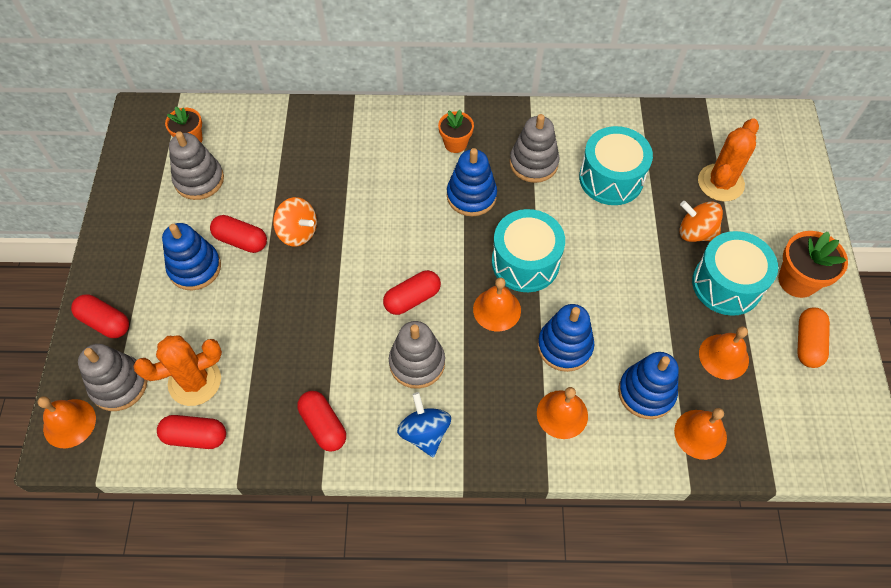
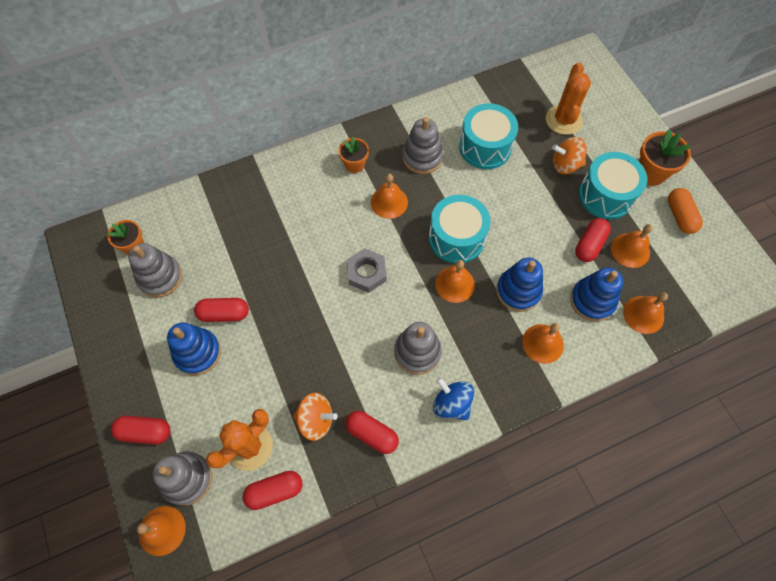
camera: 25 degrees left, 5 degrees up
orange spinning top [273,197,317,246] -> orange spinning top moved to [293,393,338,441]
red capsule [383,270,441,315] -> red capsule moved to [575,218,611,262]
blue stacking toy [447,148,497,216] -> orange bell [371,174,408,219]
none -> grey nut [347,248,387,293]

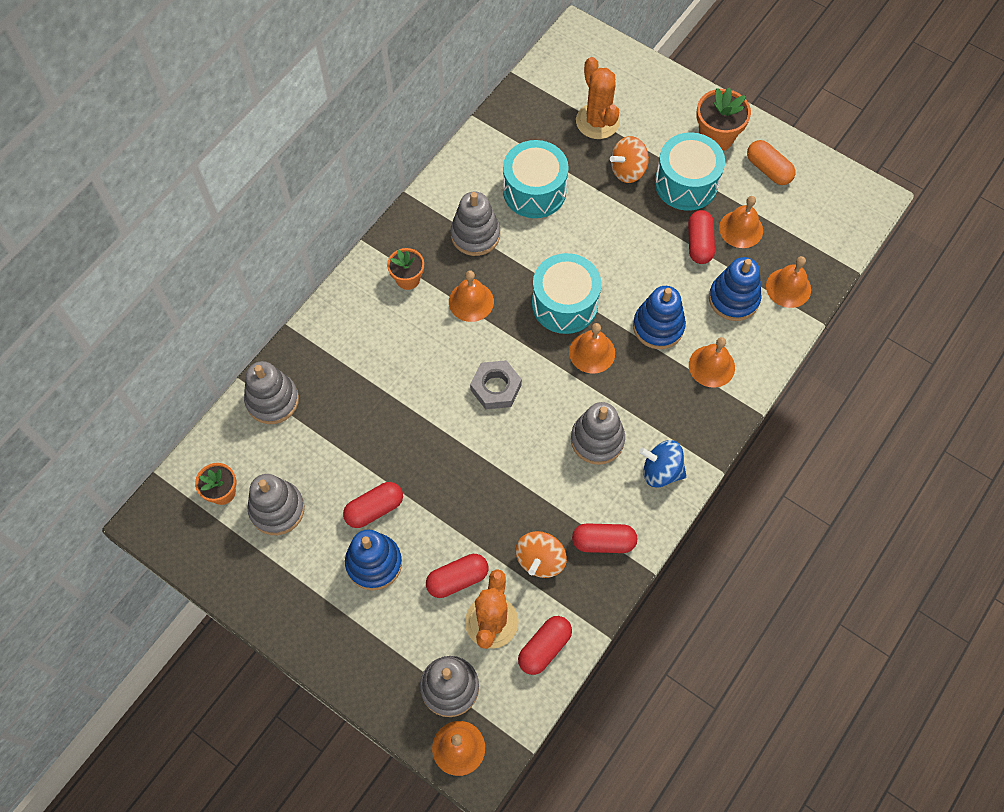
camera: 30 degrees left, 0 degrees up
red capsule [111,416,170,444] -> red capsule moved to [426,554,489,598]
orange spinning top [293,393,338,441] -> orange spinning top turned 135 degrees clockwise [515,531,567,578]
none -> grey stacking toy [244,361,299,424]

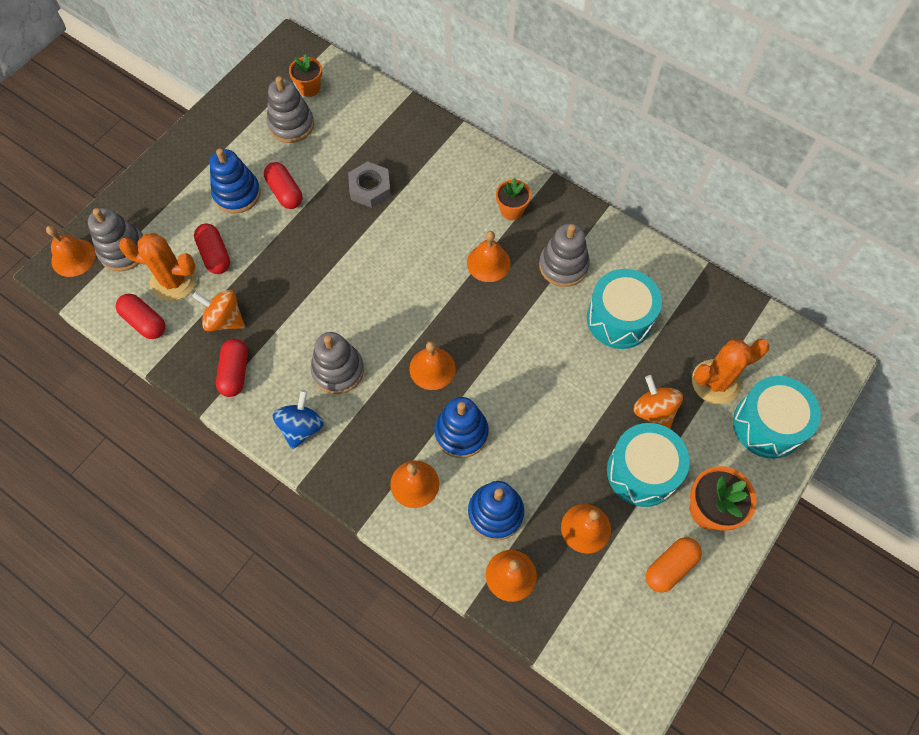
camera: 90 degrees right, 0 degrees up
grey stacking toy [244,361,299,424] -> none
grey nut [470,360,522,410] -> grey nut moved to [348,161,391,208]
turquoise drum [532,253,602,334] -> turquoise drum moved to [733,376,821,459]
red capsule [688,210,715,264] -> none

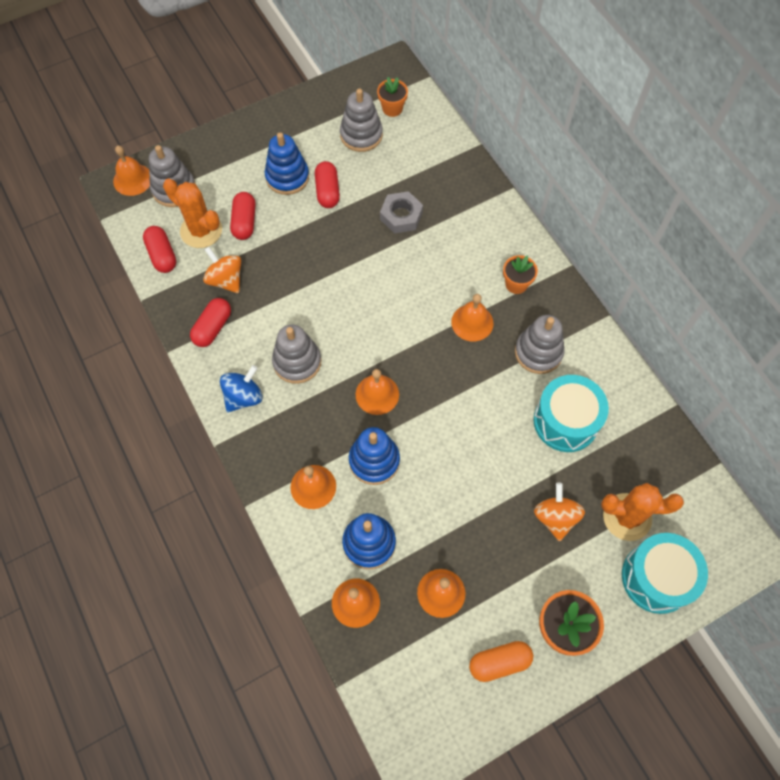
camera: 25 degrees right, 0 degrees up
turquoise drum [607,423,690,507] -> none

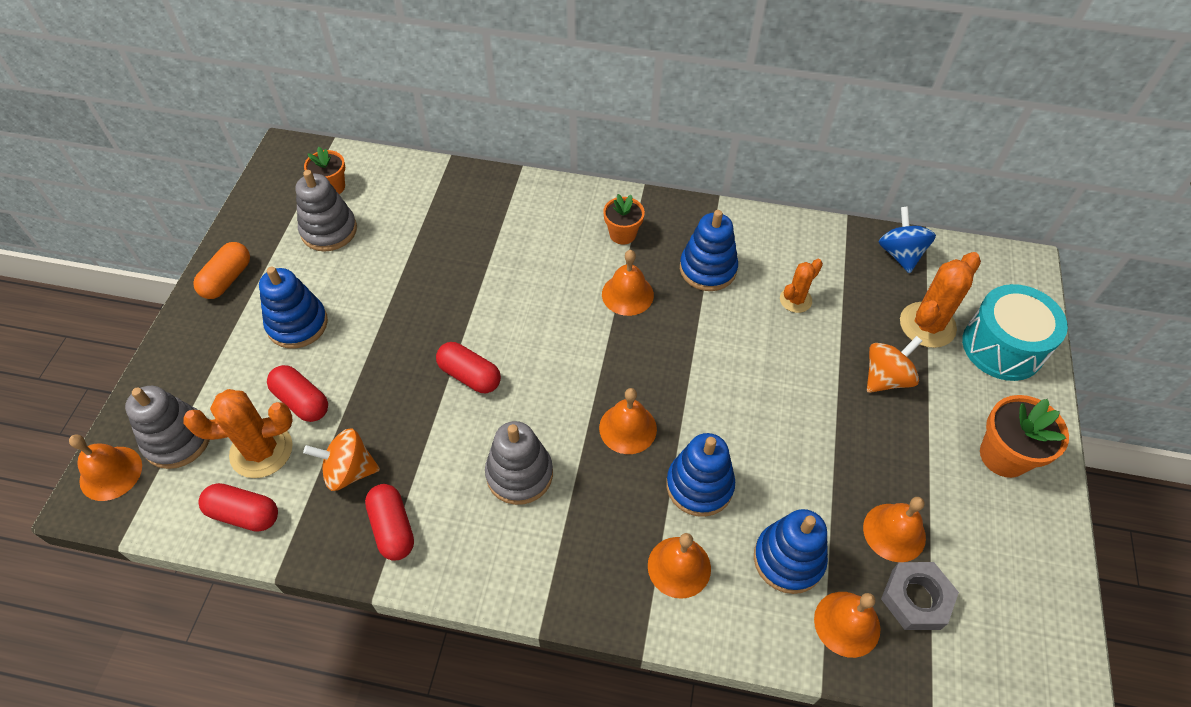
camera: 50 degrees left, 10 degrees down
blue spinning top [220,365,263,412] -> blue spinning top moved to [879,207,936,273]
red capsule [315,161,340,208] -> red capsule moved to [436,342,501,393]
grey nut [380,191,423,234] -> grey nut moved to [881,562,959,630]
orange capsule [469,641,533,682] -> orange capsule moved to [193,242,250,299]
grey stacking toy [515,315,565,374] -> blue stacking toy [680,210,738,291]
turquoise drum [533,375,609,452] -> orange cactus [780,259,823,313]
orange spinning top [534,483,585,541] -> orange spinning top turned 105 degrees clockwise [867,336,922,393]

